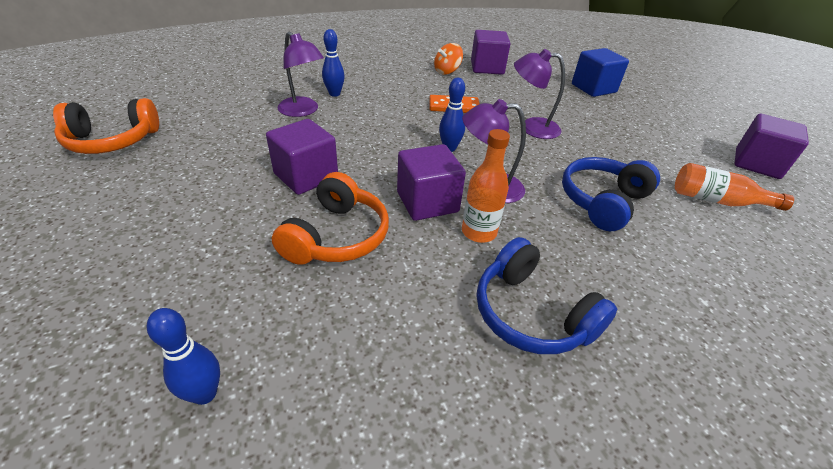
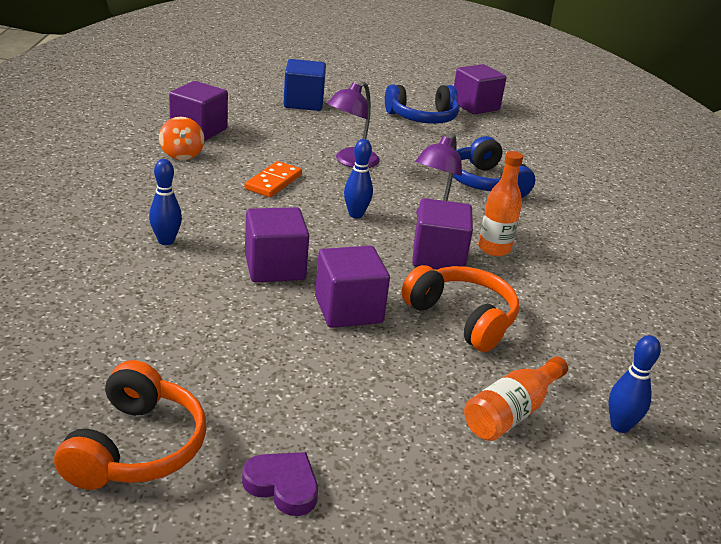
camera: 65 degrees left, 10 degrees down
purple lamp [277,32,324,117] -> none
blue headphones [477,237,617,354] -> blue headphones moved to [385,85,459,124]
orange bottle [675,163,794,211] -> orange bottle moved to [464,356,568,441]
none -> purple heart [242,452,318,516]
none -> purple cube [245,207,309,282]

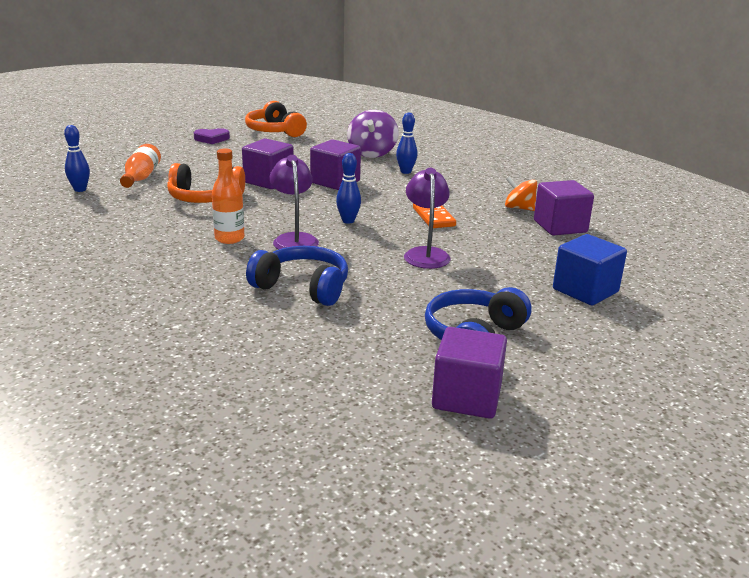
camera: 140 degrees right, 5 degrees down
purple cube [412,198,473,270] -> none
none -> purple spinning top [347,110,398,158]

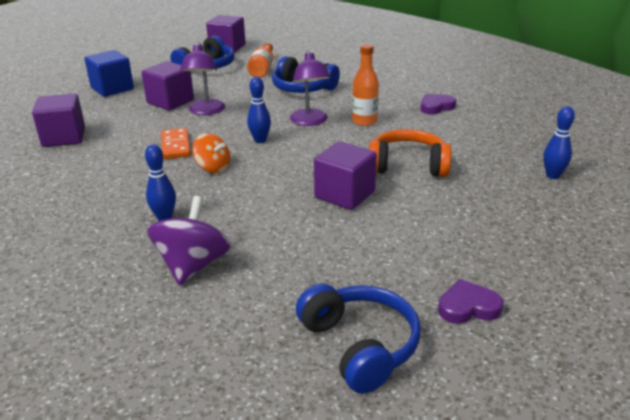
camera: 175 degrees left, 5 degrees up
orange bottle [120,144,161,188] -> orange bottle moved to [247,43,274,78]
orange headphones [245,101,307,137] -> blue headphones [296,284,421,394]
purple cube [310,139,361,190] -> purple cube moved to [142,61,194,110]
orange spinning top [505,176,537,211] -> orange spinning top moved to [192,133,230,173]
none -> purple heart [421,94,456,114]

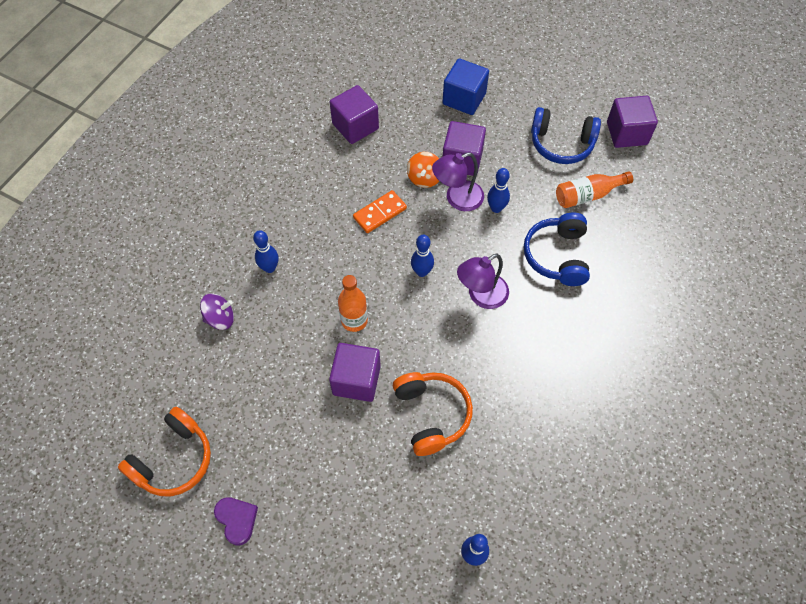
camera: 65 degrees right, 30 degrees up
purple spinning top [147,196,231,285] -> purple spinning top [200,293,234,330], size x0.65
orange spinning top [192,133,230,173] -> orange spinning top moved to [407,152,439,188]
blue headphones [296,284,421,394] -> orange headphones [118,406,211,496]
orange bottle [352,44,379,126] -> orange bottle moved to [338,275,368,332]
purple heart [421,94,456,114] -> none
none -> blue bowling pin [487,168,510,213]

